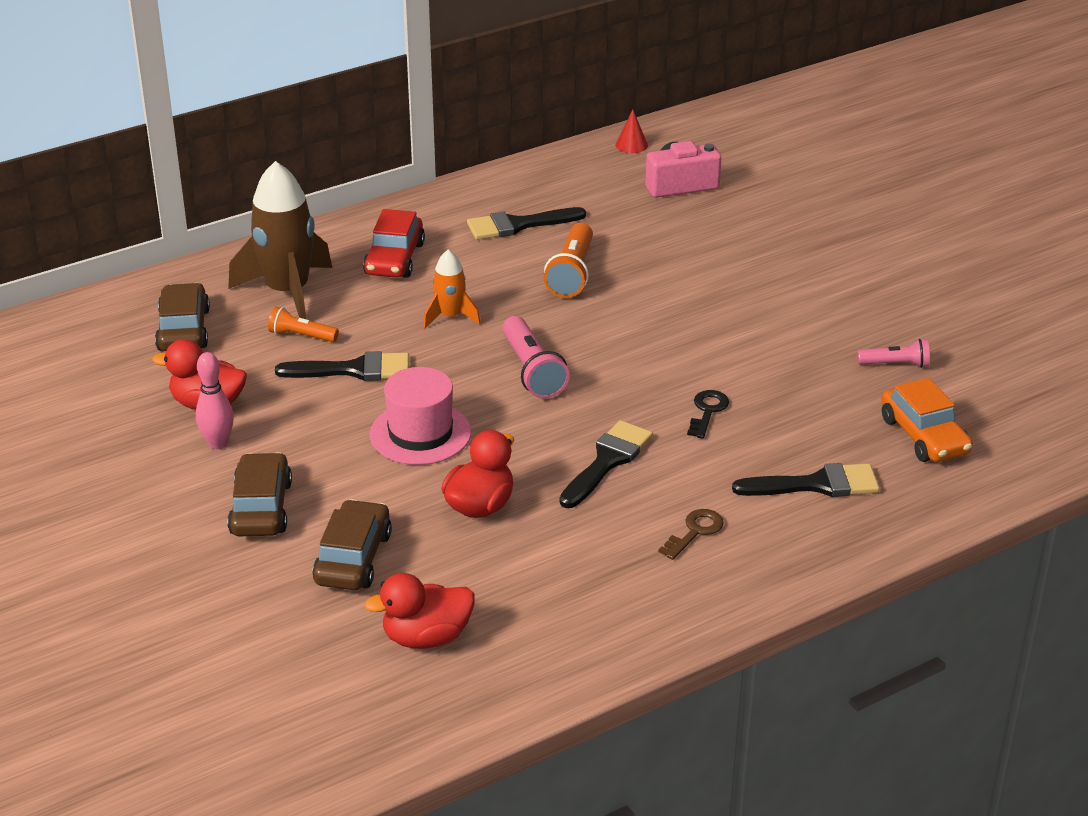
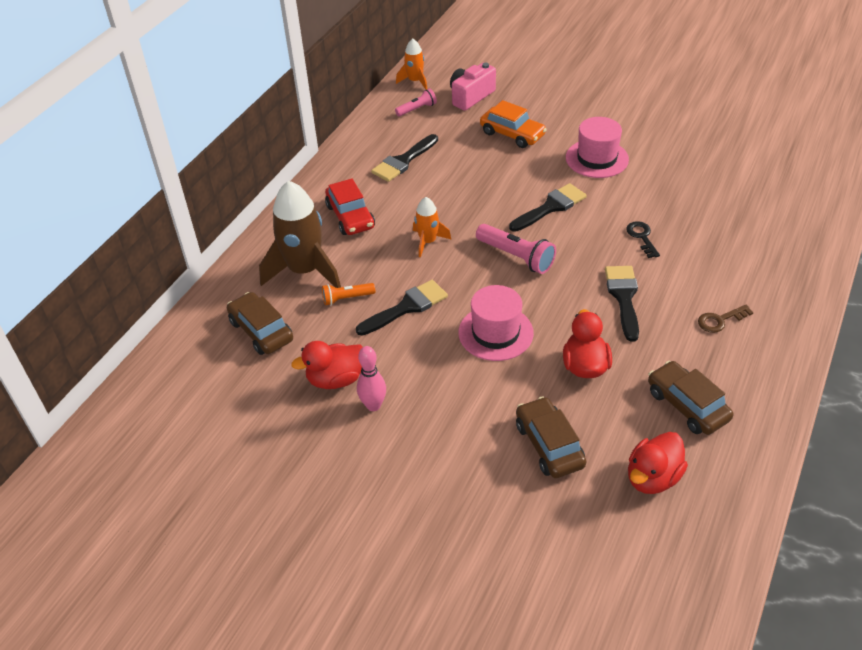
camera: 30 degrees left, 10 degrees up
brown car [227,452,292,536] -> brown car moved to [648,361,734,435]
orange flashlight [544,223,593,298] -> none
red cone [616,110,648,153] -> orange rocket [396,39,427,90]
brown key [658,509,724,560] -> brown key turned 120 degrees counterclockwise [698,305,753,333]
black brush [732,463,880,497] -> black brush moved to [509,183,587,232]
pink flashlight [858,339,930,368] -> pink flashlight moved to [395,89,437,116]
orange car [881,378,973,462] -> orange car moved to [480,100,547,148]
none -> pink hat [566,117,629,178]

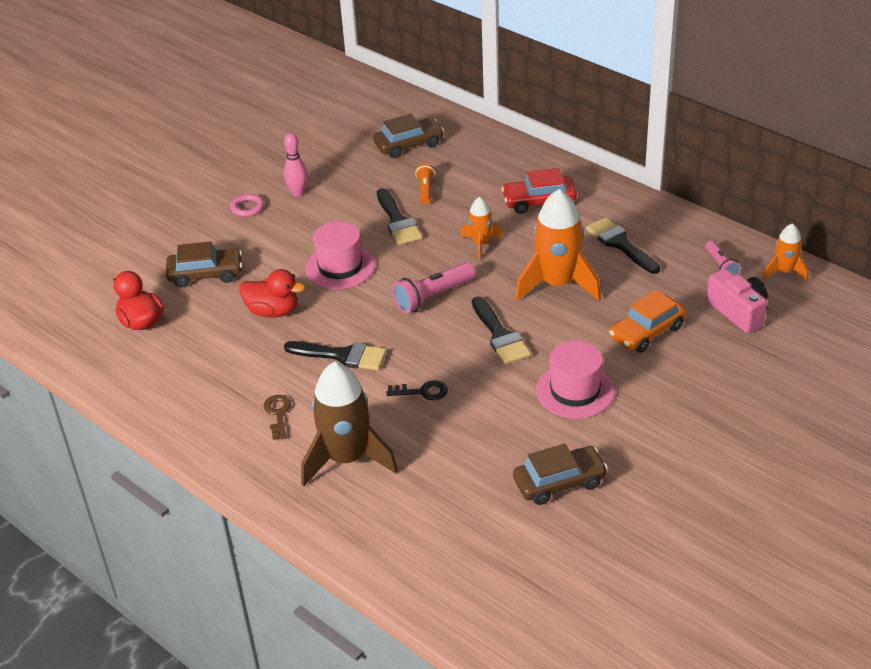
camera: 105 degrees right, 5 degrees down
brown rocket [259,181,341,288] -> brown rocket moved to [301,362,398,487]
red duck [291,341,363,389] -> none
brown car [648,361,734,435] -> brown car moved to [513,444,608,505]
none -> pink ring [230,194,264,217]
none -> orange rocket [515,189,601,301]

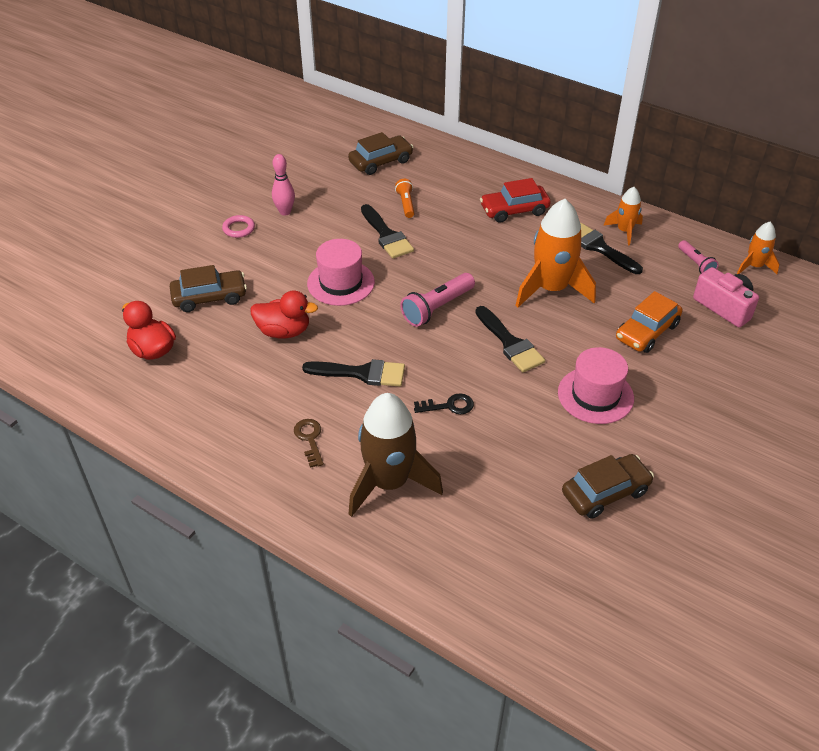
camera: 10 degrees left, 5 degrees up
orange rocket [461,197,503,260] -> orange rocket moved to [603,187,643,245]

